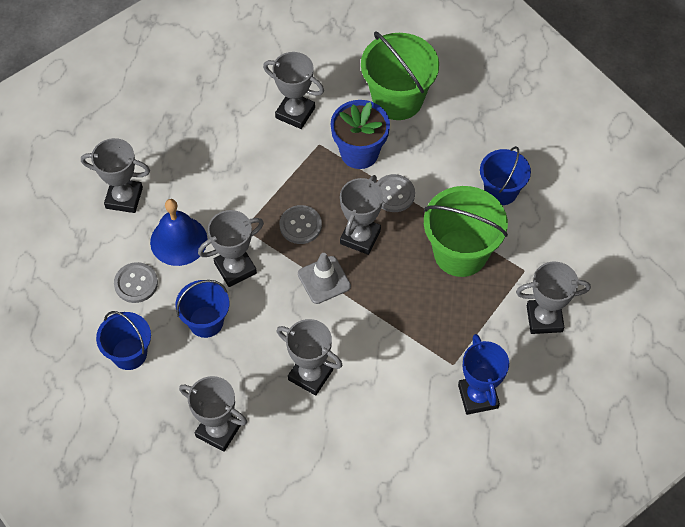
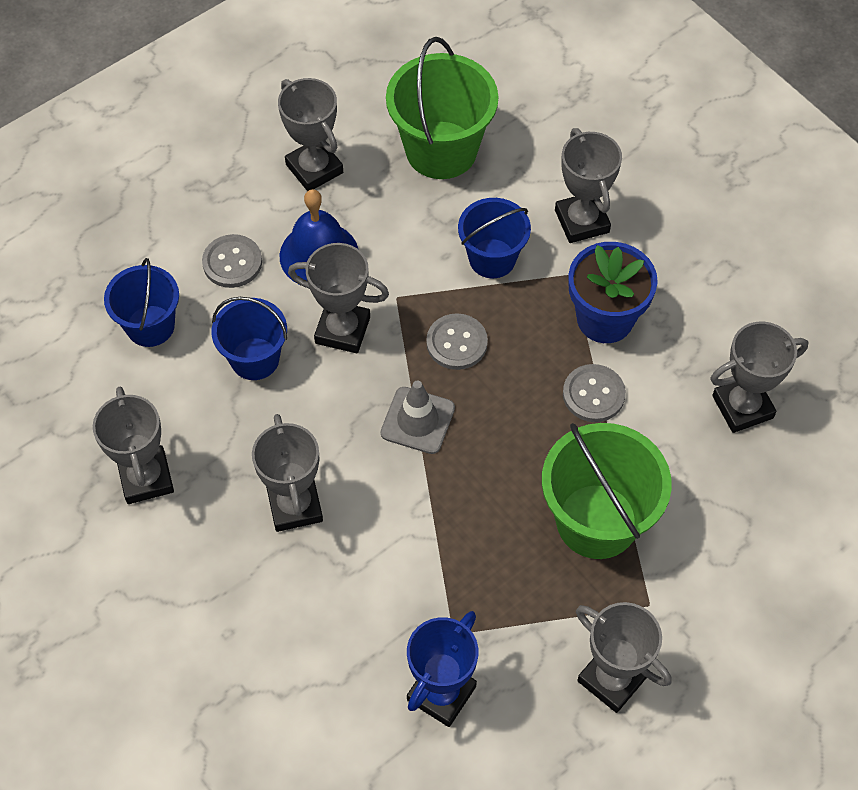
camera: 45 degrees right, 0 degrees up
grey trophy [340,175,383,255] -> grey trophy moved to [710,321,808,433]
green bucket [361,32,439,120] -> green bucket moved to [386,37,498,179]
blue bucket [480,146,531,205] -> blue bucket moved to [458,198,531,278]

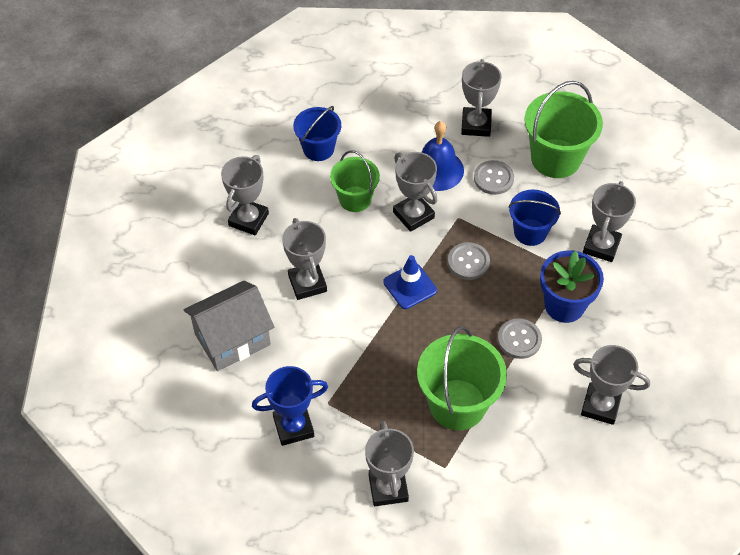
camera: 40 degrees right, 5 degrees down
grey button [202,234,262,288] -> grey button moved to [474,160,514,195]
blue bucket [211,297,287,380] -> green bucket [330,151,380,212]
grey trophy [252,414,323,532] -> grey trophy turned 45 degrees counterclockwise [282,218,327,300]
grey traffic cone [381,380,455,454] -> blue traffic cone [383,255,437,309]
none -> grey house [184,280,274,371]

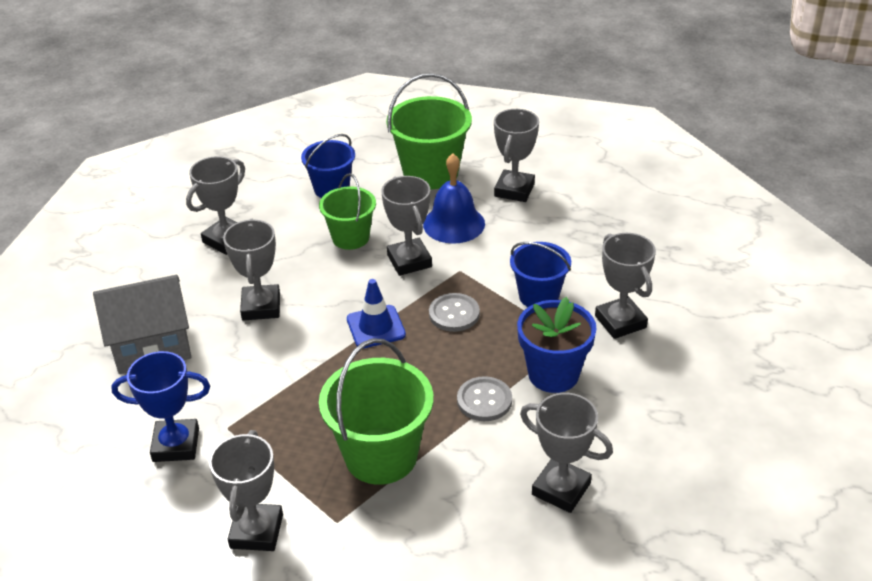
camera: 15 degrees right, 15 degrees down
grey button [474,160,514,195] -> none
green bucket [524,81,603,178] -> green bucket moved to [386,73,472,189]
grey trophy [583,181,636,262] -> grey trophy turned 60 degrees counterclockwise [595,233,656,339]

